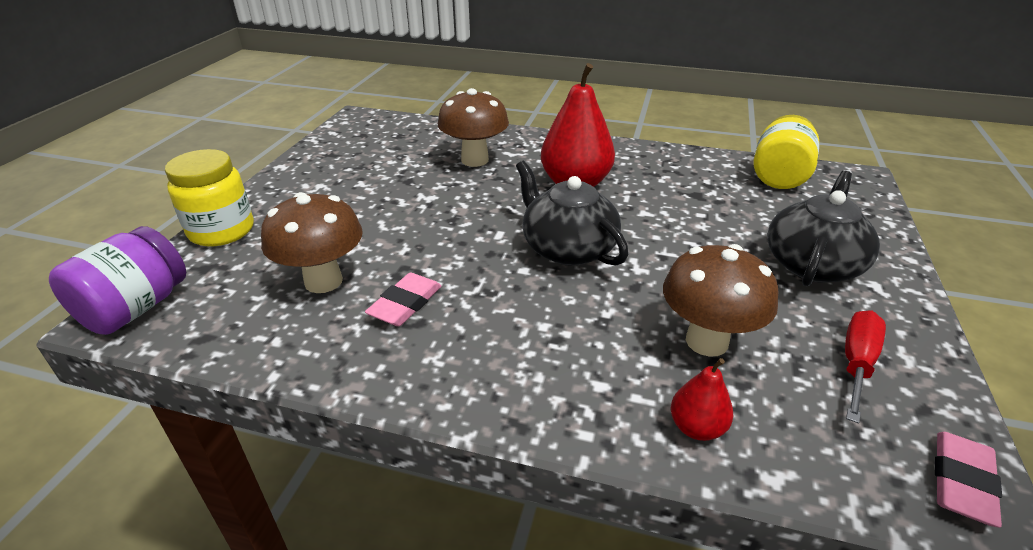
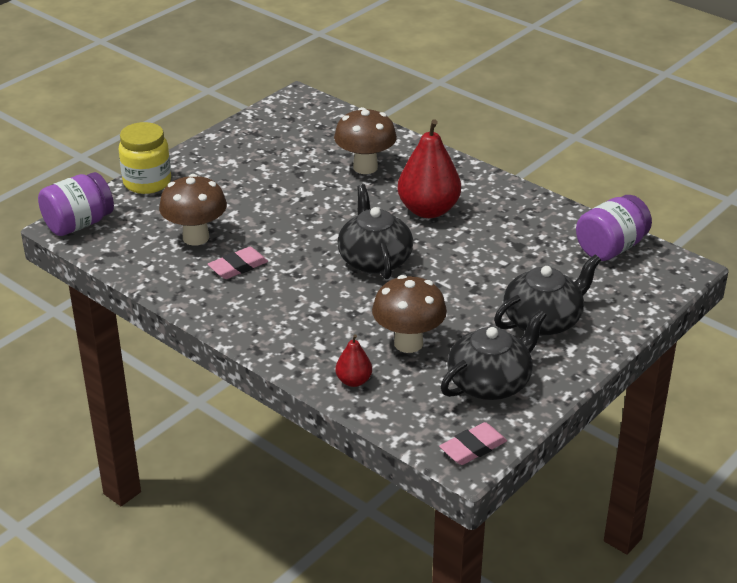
camera: 25 degrees right, 0 degrees up
yellow jar [754,115,819,189] -> purple jar [576,195,652,261]
red screwdriver [845,310,886,424] -> black teapot [441,310,547,400]

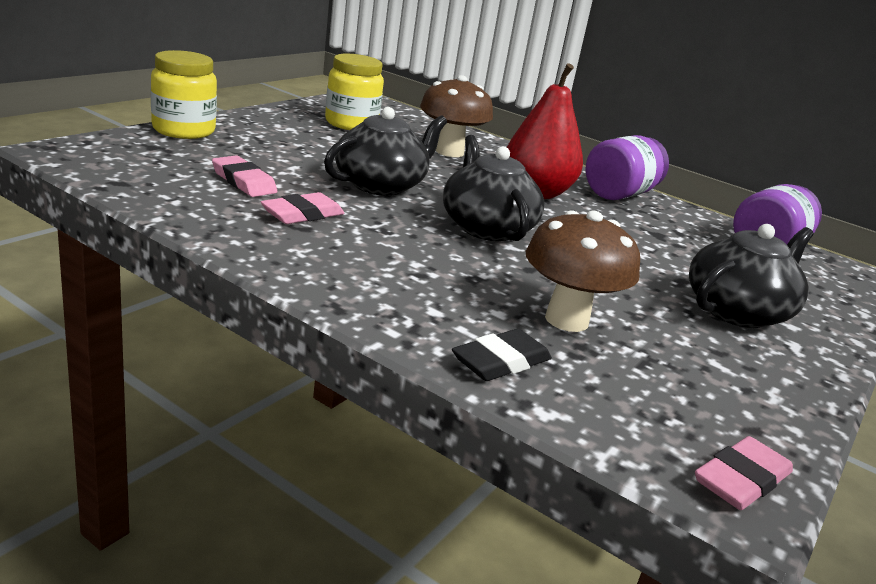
camera: 10 degrees left, 10 degrees down
purple jar [38,172,114,236] -> purple jar moved to [585,135,669,200]
brown mushroom [159,174,227,246] -> pink eraser [212,155,277,197]
red pear [335,334,372,387] -> black eraser [452,329,552,381]
black teapot [441,310,547,400] -> black teapot moved to [324,107,447,196]
none -> yellow jar [325,54,384,130]

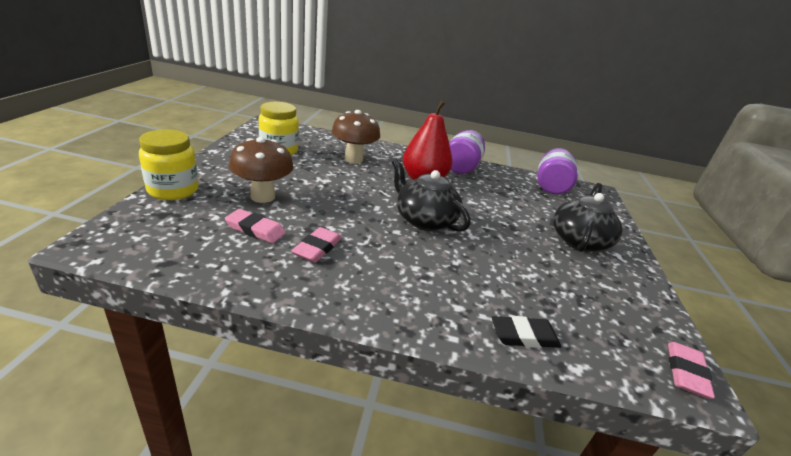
camera: 25 degrees left, 5 degrees up
black teapot [324,107,447,196] -> none
black eraser [452,329,552,381] -> black eraser turned 60 degrees clockwise [492,316,561,348]
brown mushroom [526,210,640,332] -> brown mushroom moved to [229,137,294,203]

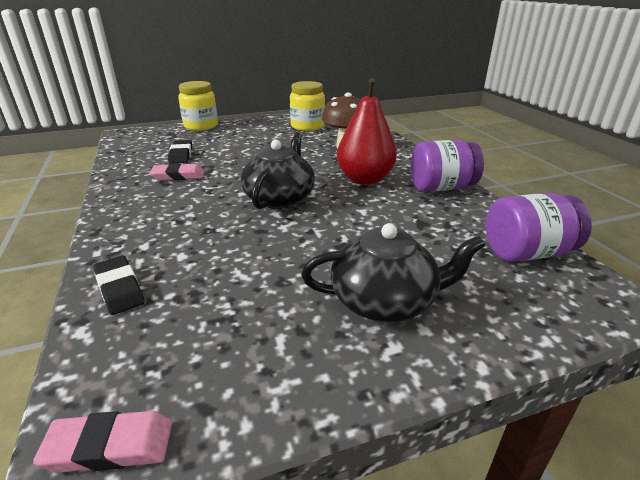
camera: 65 degrees right, 0 degrees up
pink eraser [225,209,286,243] -> black eraser [168,140,192,164]
brown mushroom [229,137,294,203] -> none

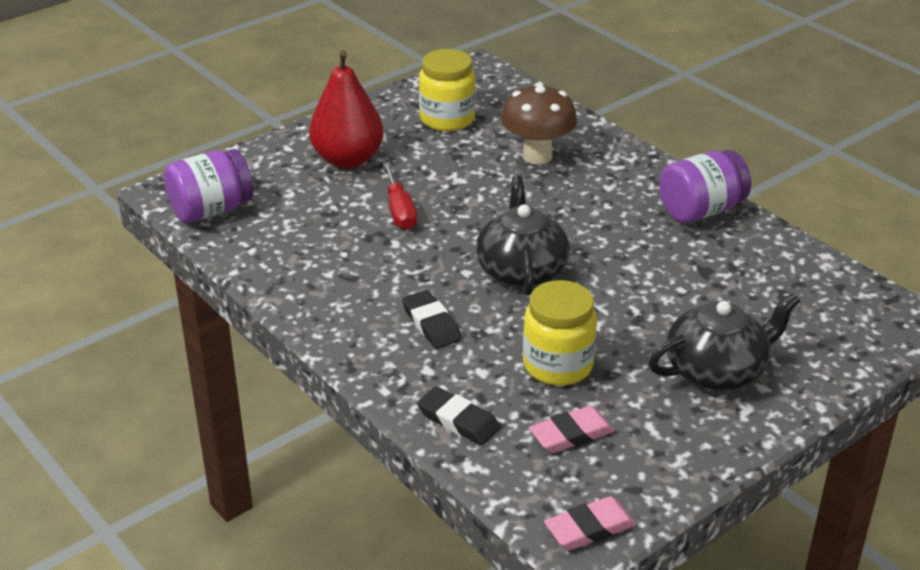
camera: 20 degrees left, 5 degrees up
pink eraser [150,163,205,180] -> pink eraser moved to [529,406,615,453]
black eraser [168,140,192,164] -> black eraser moved to [402,290,462,349]
yellow jar [178,81,218,131] -> yellow jar moved to [523,280,597,386]
red pear [337,78,397,185] -> red pear moved to [309,50,384,168]
purple jar [486,193,592,262] -> purple jar moved to [164,149,254,223]
none -> red screwdriver [383,162,417,230]

